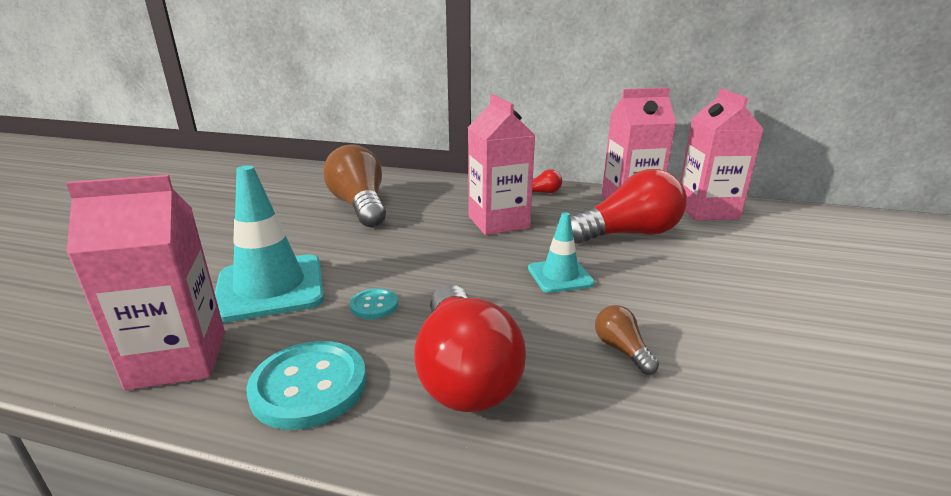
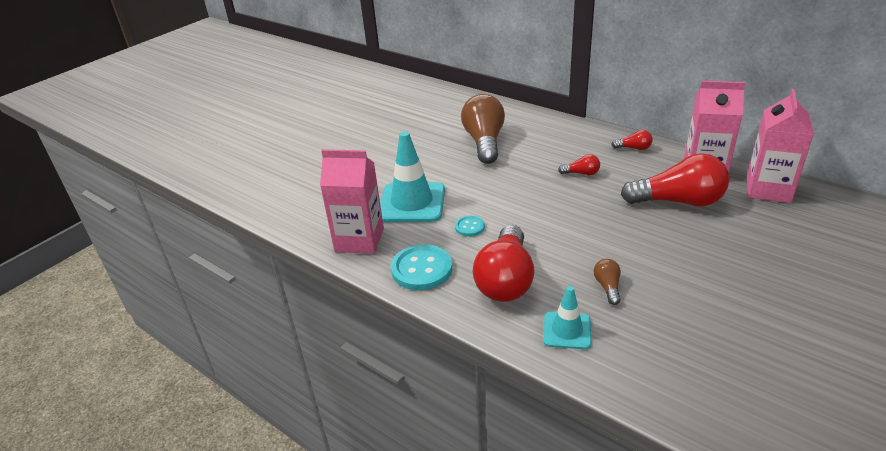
camera: 25 degrees right, 10 degrees up
pink carton [468,94,536,235] -> red light bulb [558,154,600,175]
turquoise traffic cone [528,212,595,293] -> turquoise traffic cone moved to [544,286,591,349]

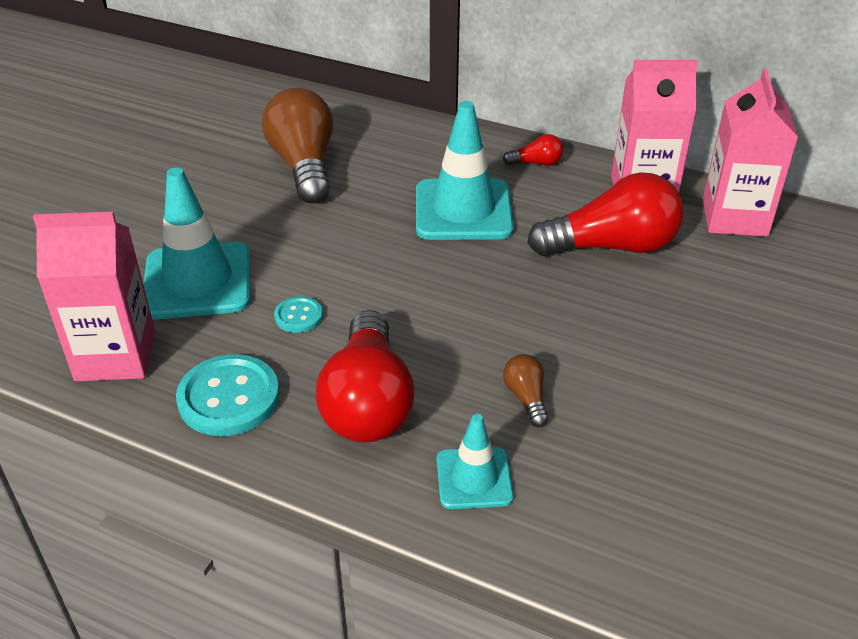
camera: 15 degrees left, 5 degrees up
red light bulb [558,154,600,175] -> turquoise traffic cone [416,101,514,240]

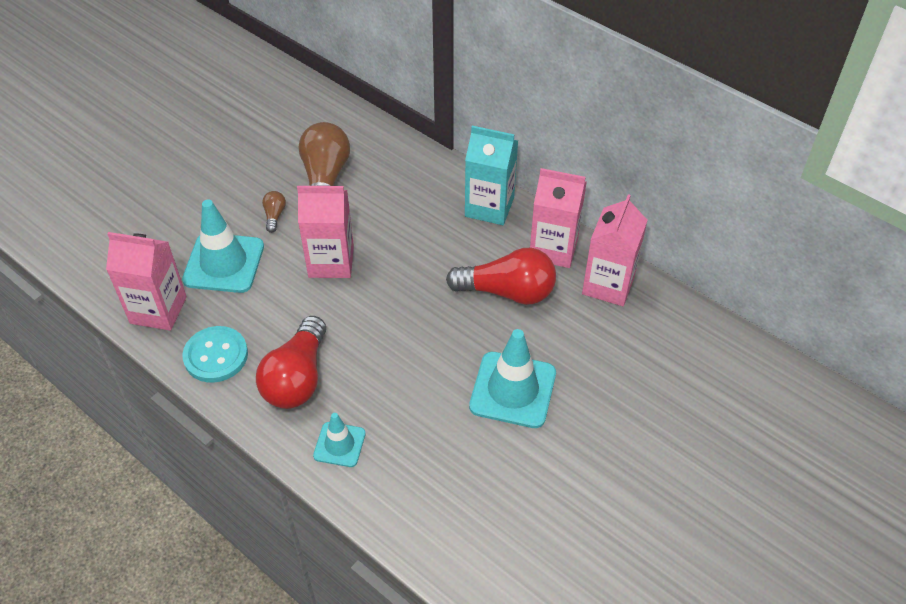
camera: 15 degrees right, 10 degrees up
turquoise button [274,296,323,333] -> none
turquoise traffic cone [416,101,514,240] -> turquoise traffic cone moved to [469,329,556,428]
red light bulb [503,134,563,166] -> turquoise carton [465,126,518,225]
brown light bulb [503,354,548,427] -> brown light bulb moved to [262,191,286,233]
none -> pink carton [297,185,354,278]

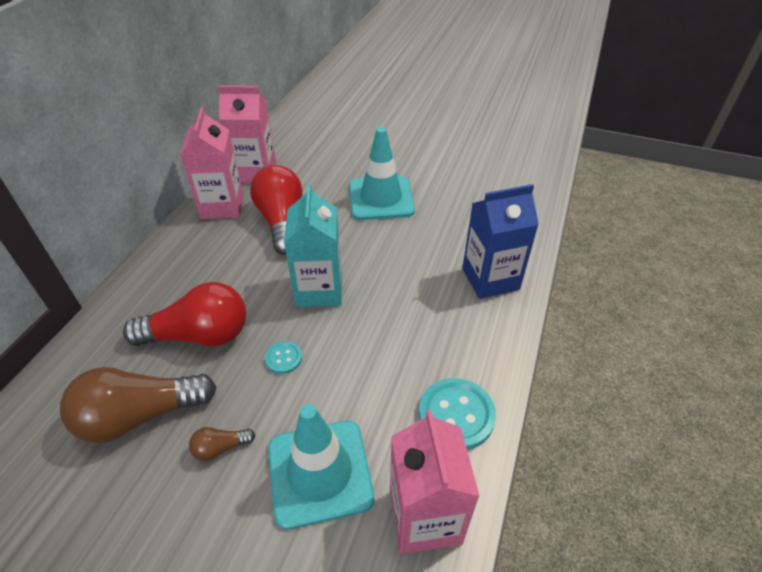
camera: 110 degrees left, 5 degrees down
red light bulb [256,316,326,409] -> red light bulb moved to [123,282,246,346]
pink carton [297,185,354,278] -> turquoise button [265,341,302,374]
turquoise traffic cone [313,413,366,467] -> blue carton [462,184,539,299]
turquoise carton [465,126,518,225] -> turquoise carton moved to [284,184,342,307]

